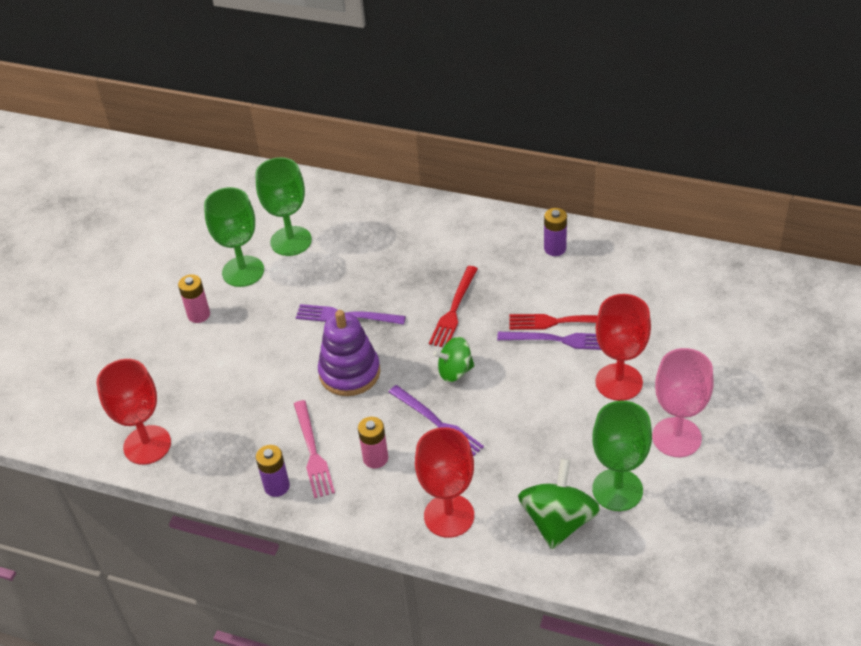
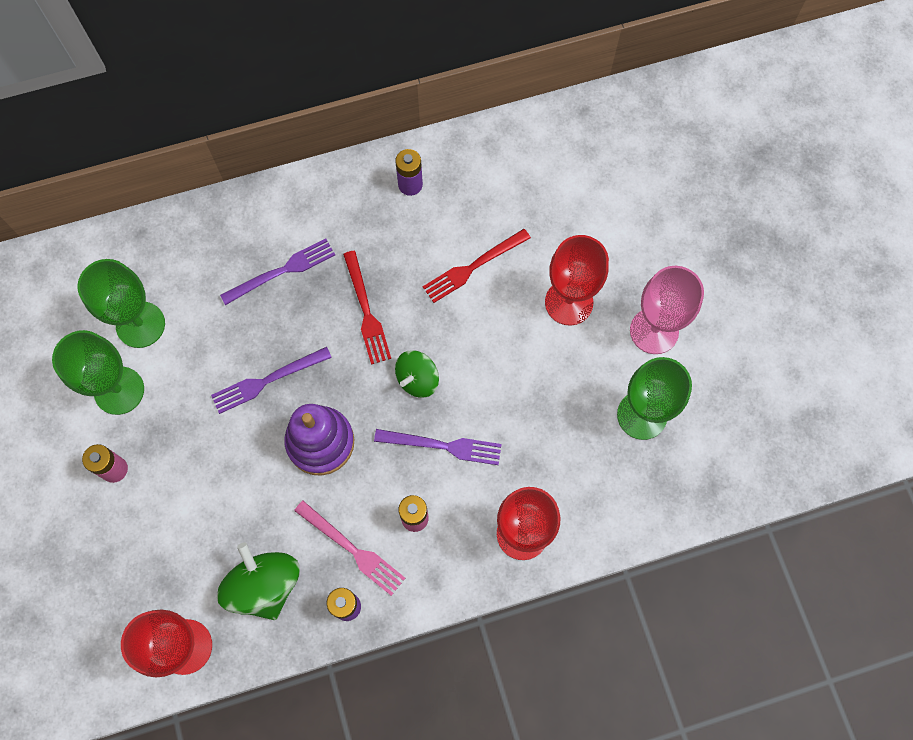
camera: 40 degrees left, 25 degrees up
purple fork [497,332,601,350] -> purple fork moved to [220,239,335,305]
green spinning top [518,459,600,549] -> green spinning top moved to [217,542,300,620]

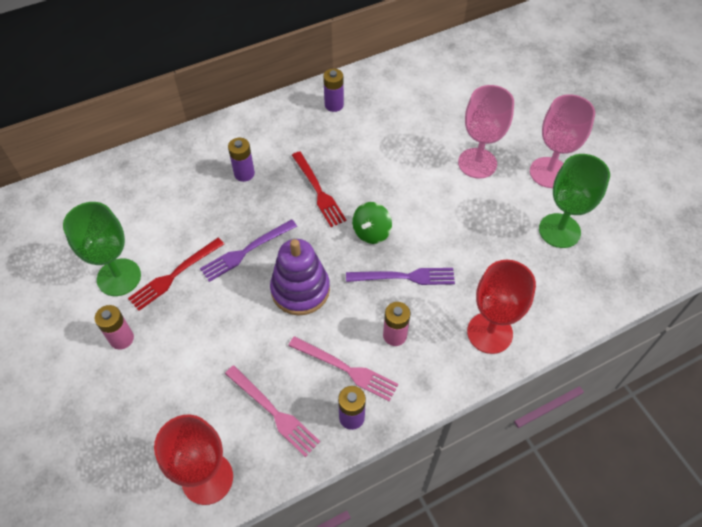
camera: 10 degrees left, 15 degrees down
green goblet [77,259,165,348] -> none
green spinning top [217,542,300,620] -> pink fork [225,365,320,457]
purple fork [220,239,335,305] -> purple battery [228,138,255,182]
red fork [423,229,531,303] -> red fork moved to [128,238,224,311]
red goblet [545,235,609,325] -> pink goblet [458,85,514,179]

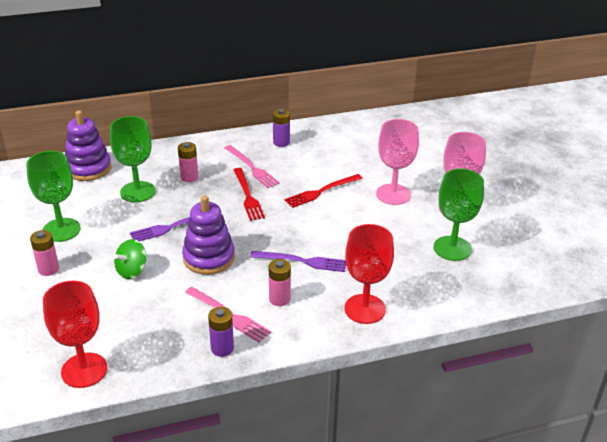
camera: 10 degrees right, 20 degrees down
red fork [128,238,224,311] -> red fork moved to [285,174,362,208]
pink fork [225,365,320,457] -> pink fork moved to [225,145,280,188]
purple battery [228,138,255,182] -> pink battery [178,142,198,182]
green spinning top [352,202,392,244] -> green spinning top moved to [114,239,146,279]
none -> purple stacking toy [65,110,111,181]
none -> green goblet [110,116,155,202]

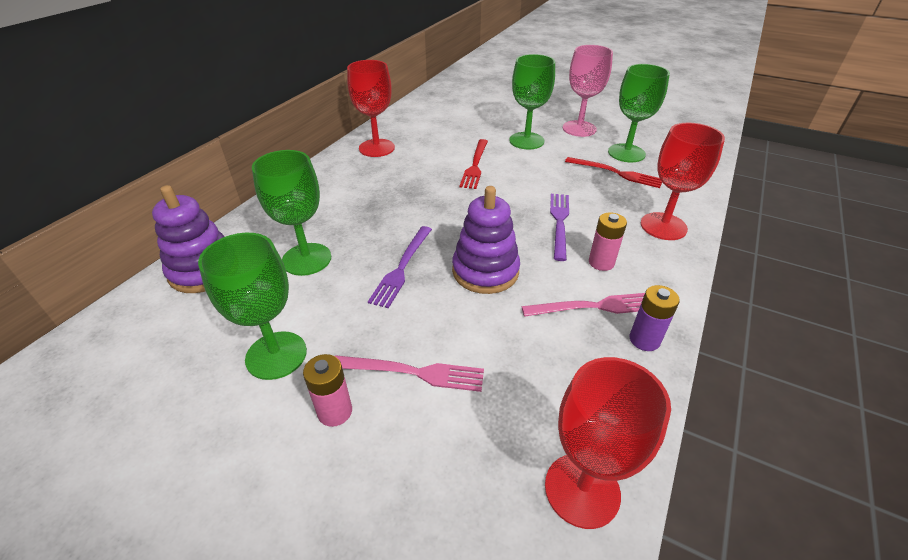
camera: 45 degrees left, 5 degrees up
green spinning top [114,239,146,279] -> none
pink battery [178,142,198,182] -> none
pink fork [225,145,280,188] -> pink fork moved to [335,356,484,392]
red fork [234,168,265,221] -> red fork moved to [565,157,662,188]
purple fork [250,251,346,272] -> purple fork turned 45 degrees counterclockwise [550,194,569,261]
purple battery [273,109,290,147] -> red goblet [347,60,395,157]
pink goblet [376,119,419,205] -> green goblet [509,54,555,149]

